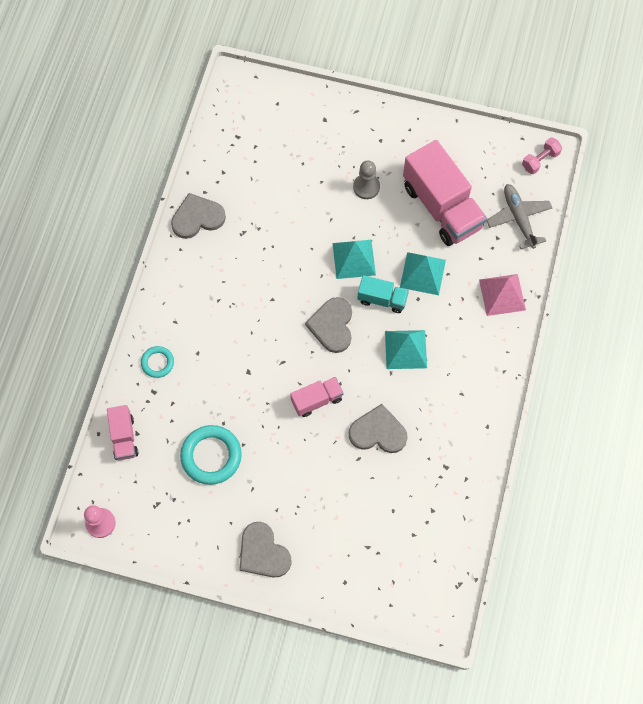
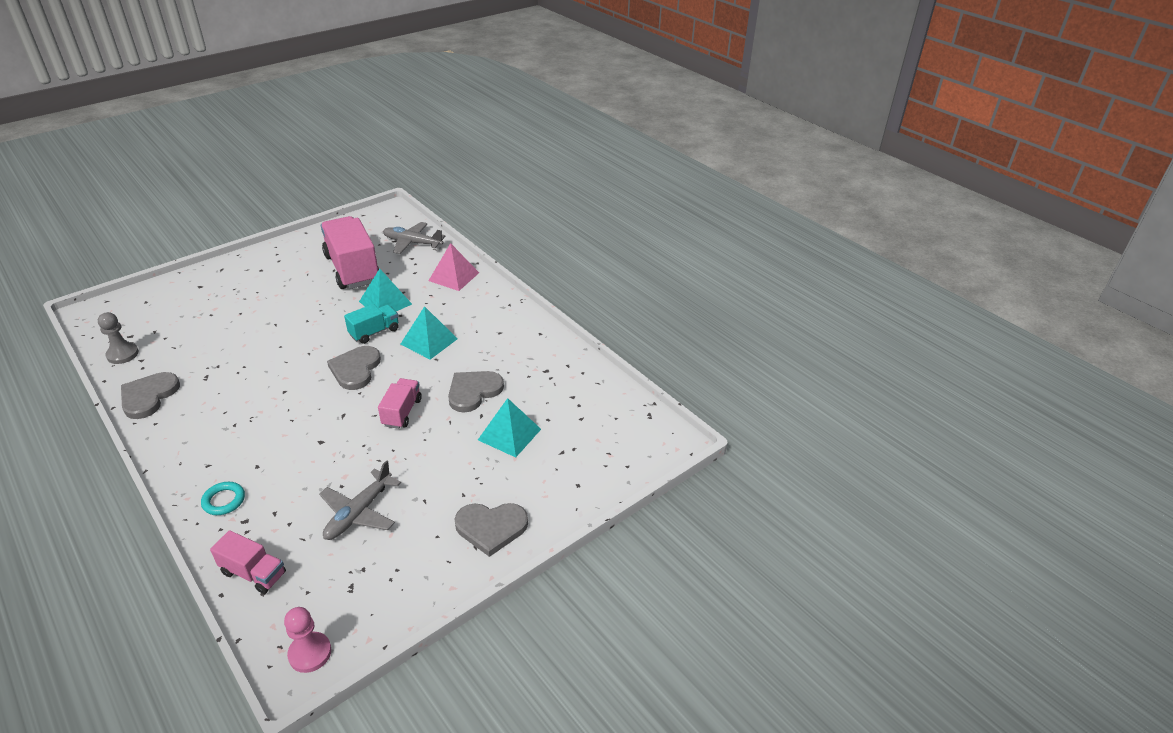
camera: 55 degrees left, 30 degrees down
turquoise ring [180,425,242,485] -> grey plane [319,460,401,540]
grey heart [305,297,352,353] -> grey heart turned 60 degrees clockwise [327,346,381,390]
turquoise pyramid [333,240,376,279] -> turquoise pyramid moved to [478,398,541,457]
grey pawn [353,160,380,199] -> grey pawn moved to [98,312,139,364]
pink truck [403,140,487,246] -> pink truck turned 120 degrees counterclockwise [321,216,379,289]
pink dumbbell [522,137,562,174] -> none

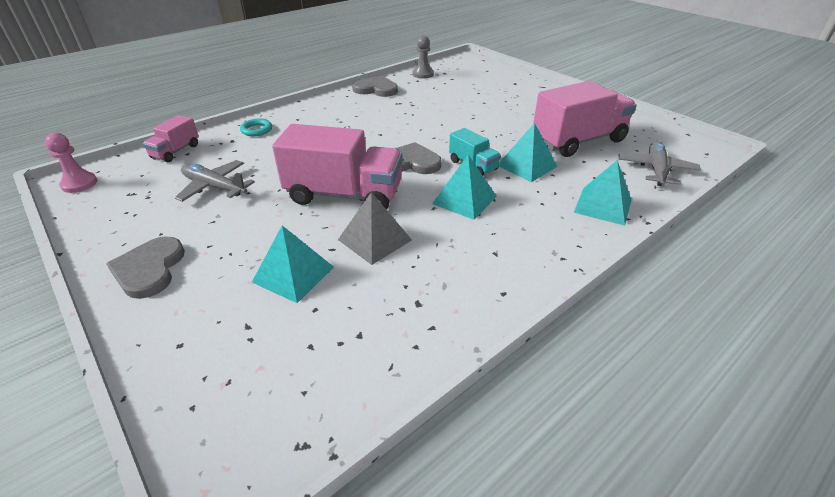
camera: 90 degrees right, 0 degrees up
pink truck [378,378,422,429] -> pink truck [272,124,403,209], size x1.98
pink pyramid [429,243,479,291] -> turquoise pyramid [574,160,631,226]
grey heart [448,371,504,413] -> grey pyramid [338,192,412,265]

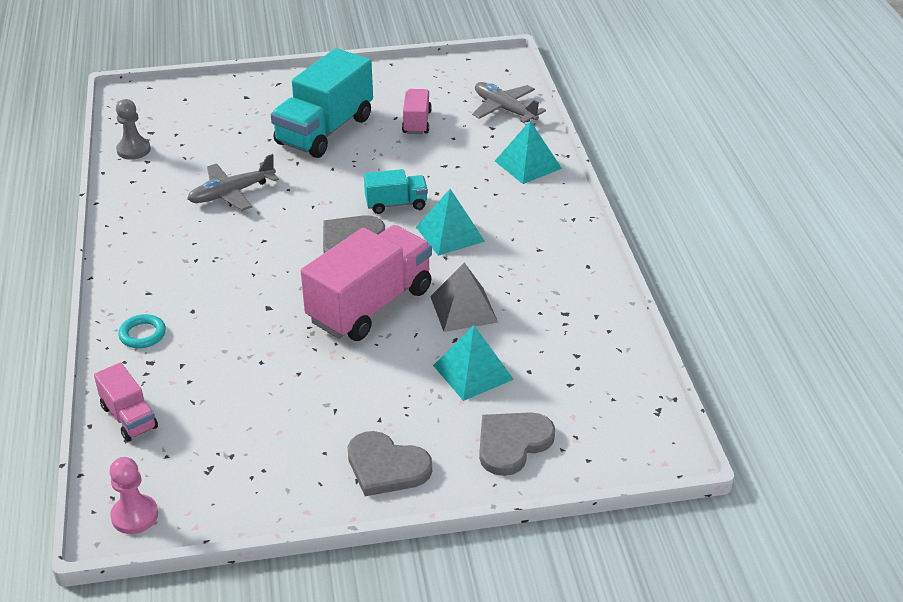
camera: 60 degrees left, 0 degrees up
grey plane [175,160,255,202] -> grey plane moved to [187,154,279,211]
grey heart [352,75,398,97] -> grey heart moved to [479,412,555,476]
turquoise pyramid [499,123,558,182] -> none
pink truck [533,81,637,157] -> pink truck [402,89,432,134], size x0.50
none -> turquoise truck [271,48,373,158]

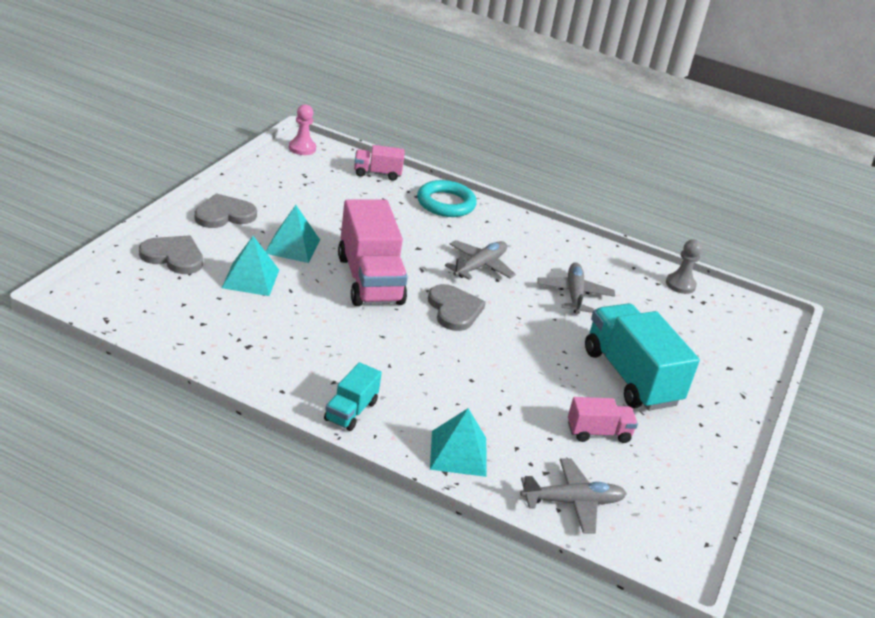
camera: 120 degrees right, 5 degrees down
turquoise ring [118,314,166,348] -> turquoise ring [417,180,477,217], size x1.78
turquoise truck [364,169,428,214] -> turquoise truck moved to [324,362,382,431]
pink truck [402,89,432,134] -> pink truck turned 45 degrees counterclockwise [568,397,638,443]
turquoise pyramid [416,189,485,256] -> turquoise pyramid moved to [265,205,320,263]
grey pyramid [430,263,498,332] -> none
grey heart [479,412,555,476] -> grey heart turned 60 degrees counterclockwise [139,235,203,274]
none -> grey plane [445,240,516,280]

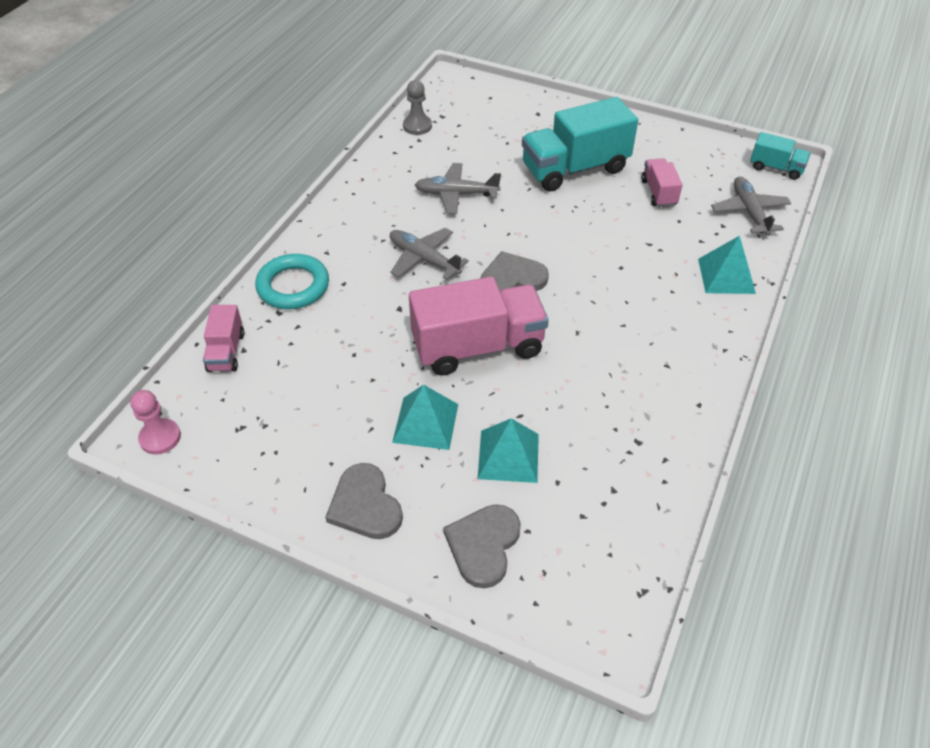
camera: 85 degrees left, 15 degrees up
turquoise truck [324,362,382,431] -> turquoise truck moved to [750,132,811,180]

